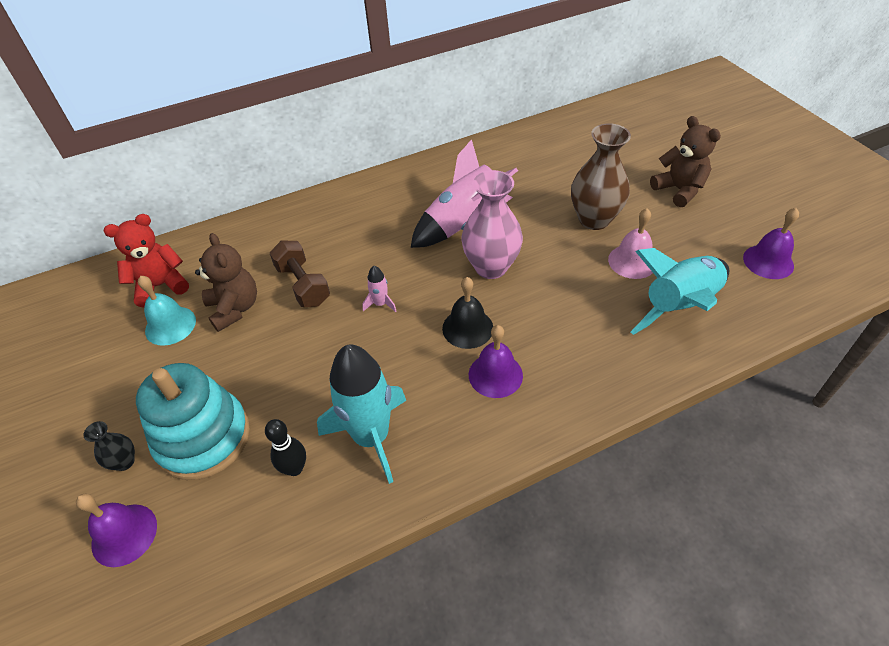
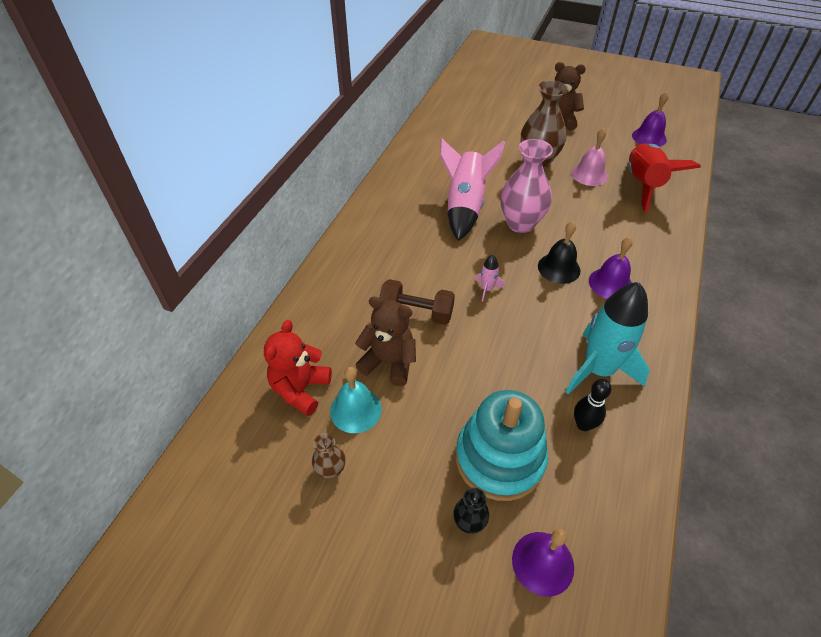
camera: 45 degrees left, 0 degrees up
turquoise rocket [631,248,729,335] -> red rocket [628,143,701,213]
none -> brown vase [312,433,346,479]

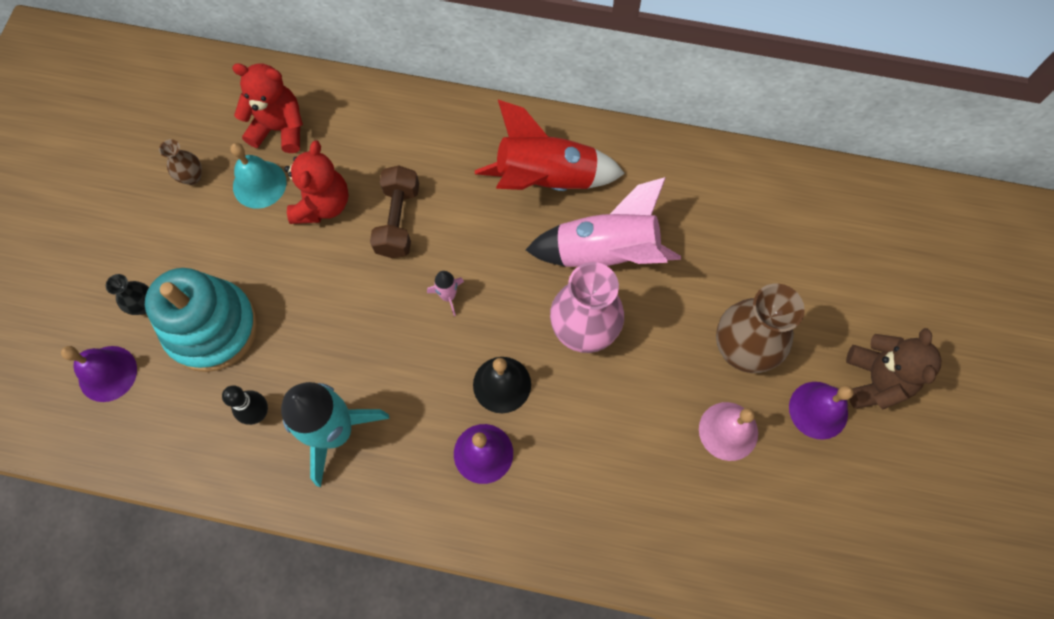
camera: 80 degrees right, 20 degrees up
brown teddy bear [355,297,416,386] -> red teddy bear [284,140,349,224]
red rocket [628,143,701,213] -> red rocket moved to [475,100,625,191]
purple bell [632,91,669,147] -> purple bell moved to [789,382,854,440]

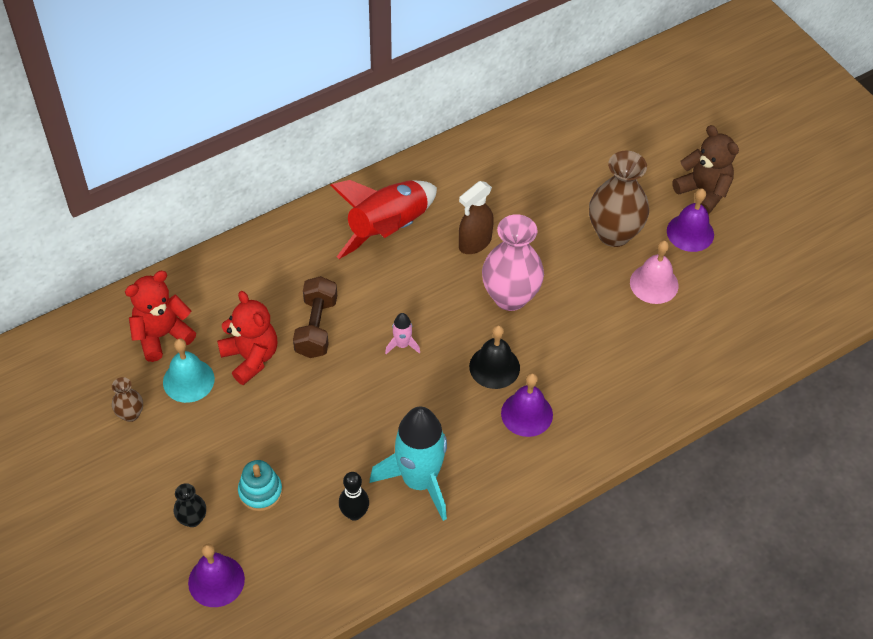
camera: 45 degrees left, 15 degrees down
turquoise stacking toy [145,268,258,372] -> turquoise stacking toy [238,460,283,511], size x0.50
brown dumbbell [370,165,419,258] -> brown dumbbell turned 45 degrees clockwise [293,276,337,358]
pink rocket [526,177,681,267] -> brown spray bottle [459,181,494,254]

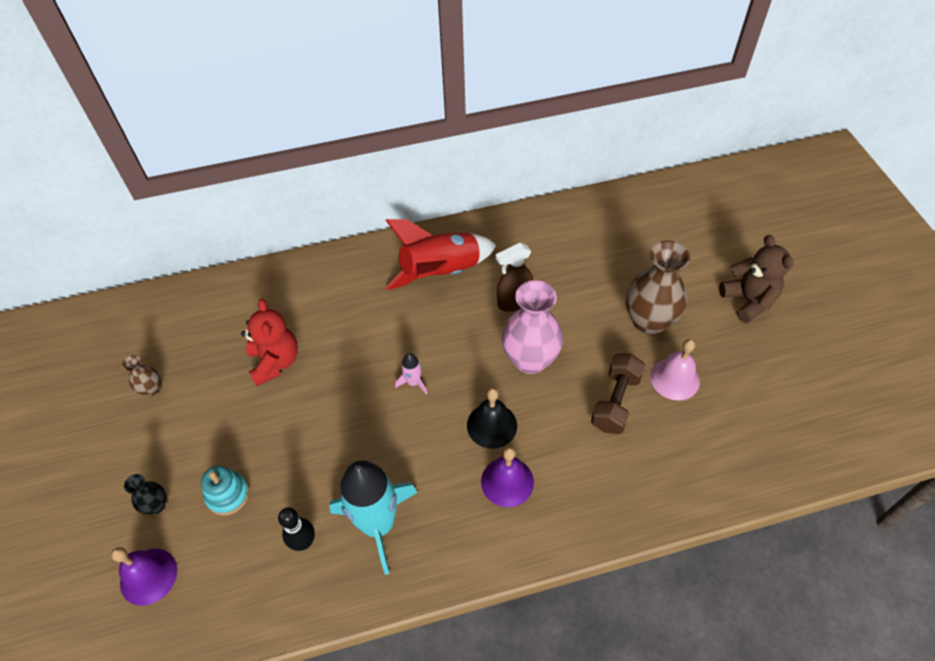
camera: 20 degrees right, 0 degrees up
red teddy bear [125,271,196,362] -> none
turquoise bell [163,338,215,403] -> none
brown dumbbell [293,276,337,358] -> brown dumbbell moved to [591,354,646,434]
purple bell [667,188,714,252] -> none

